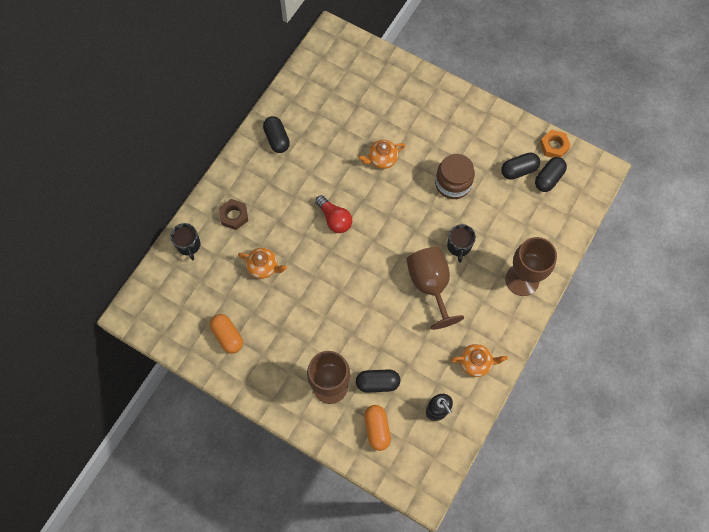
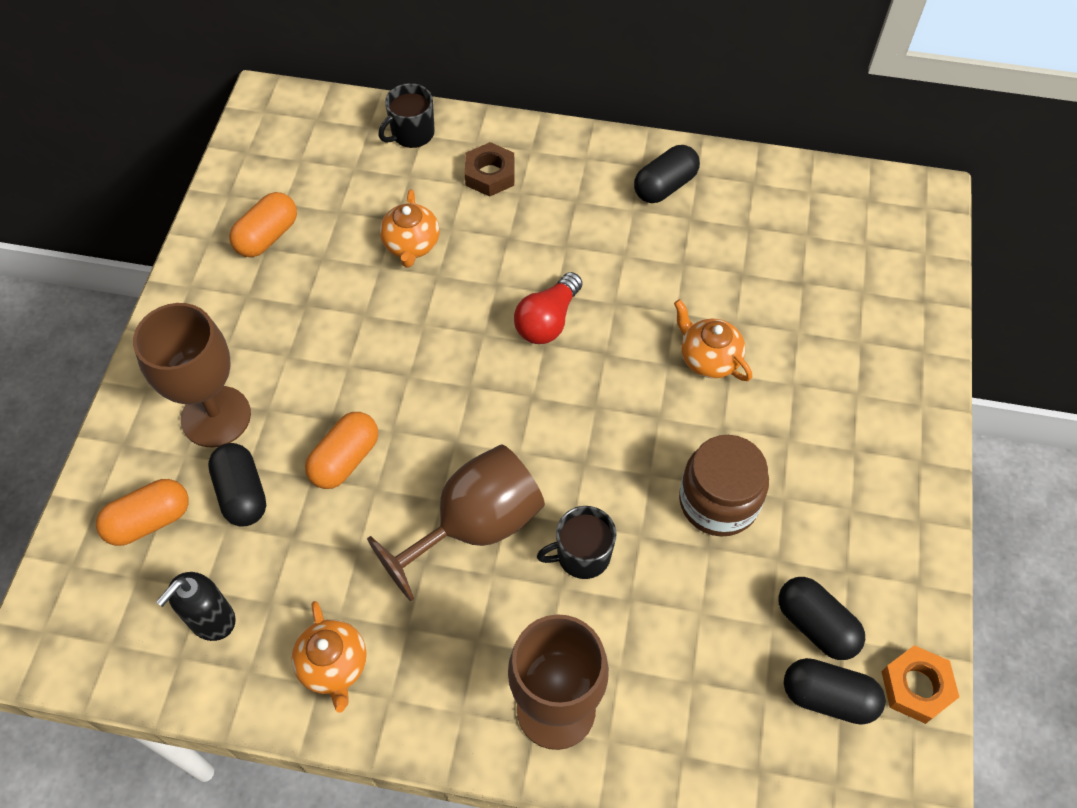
camera: 70 degrees right, 10 degrees down
none -> orange capsule [305,412,378,489]

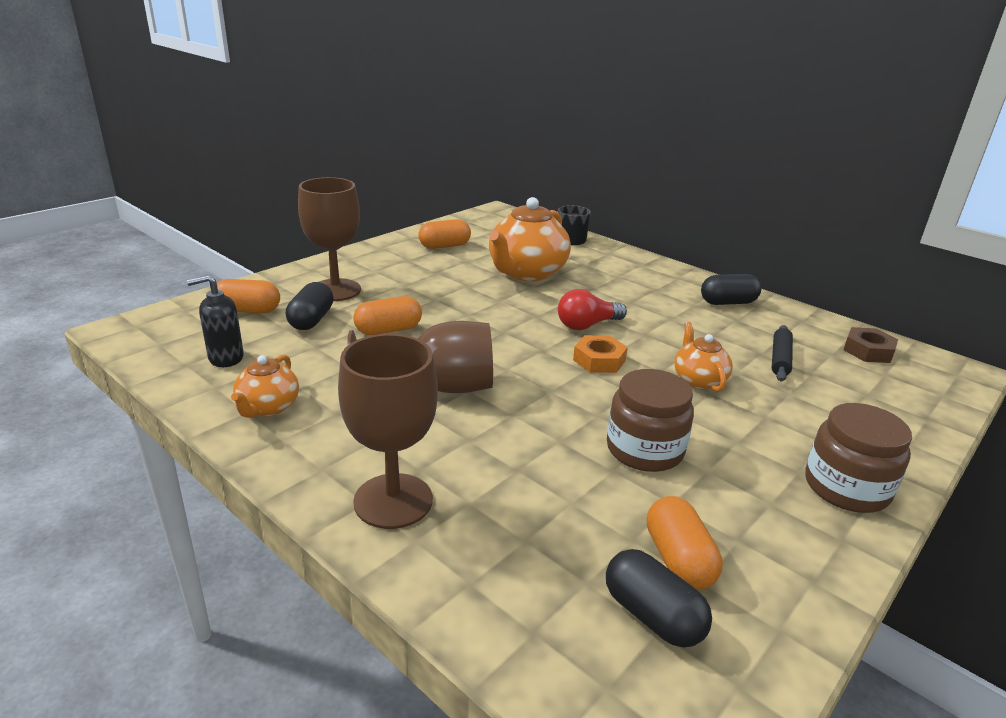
camera: 30 degrees right, 30 degrees down
orange teapot [380,189,440,268] -> orange teapot [489,197,571,281], size x1.88
brown nut [465,142,515,197] -> brown nut moved to [843,327,898,363]
black mug [537,506,616,579] -> none
black capsule [778,577,865,660] -> orange capsule [647,496,723,590]
orange nut [882,645,959,724] -> orange nut moved to [573,335,628,373]
none -> black rolling pin [772,325,793,381]
none -> brown jar [805,403,912,513]

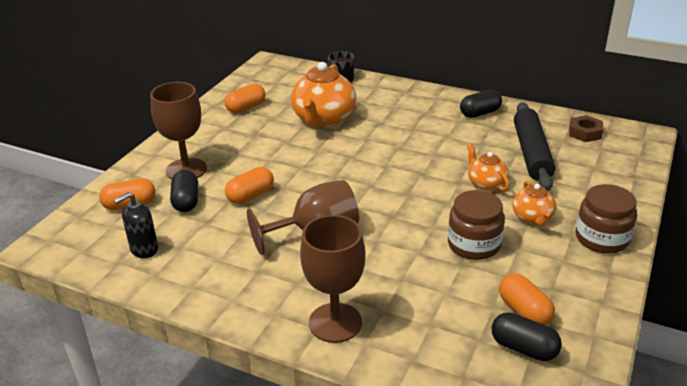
camera: 15 degrees left, 5 degrees up
orange teapot [231,355,299,418] -> orange teapot moved to [512,180,556,226]
red light bulb [558,289,627,330] -> none
orange nut [573,335,628,373] -> none
black rolling pin [772,325,793,381] -> black rolling pin [514,102,555,191], size x1.93

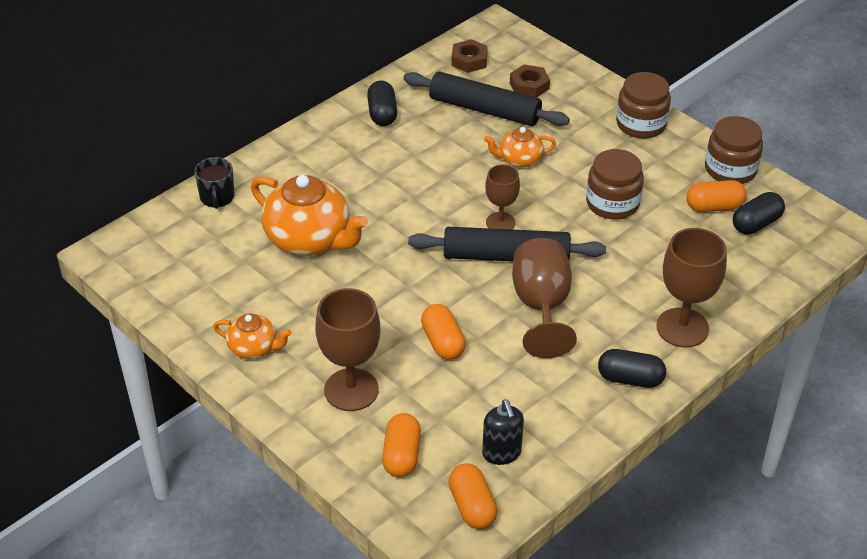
camera: 70 degrees left, 10 degrees up
black capsule [170,170,198,212] -> black capsule moved to [598,349,666,388]
orange capsule [224,84,266,113] -> orange capsule moved to [448,463,498,529]
orange teapot [512,180,556,226] -> orange teapot moved to [213,313,292,359]
none -> black rolling pin [408,227,606,261]
none -> brown goblet [485,164,520,229]
none -> brown nut [510,65,550,98]
none -> brown jar [705,116,763,184]

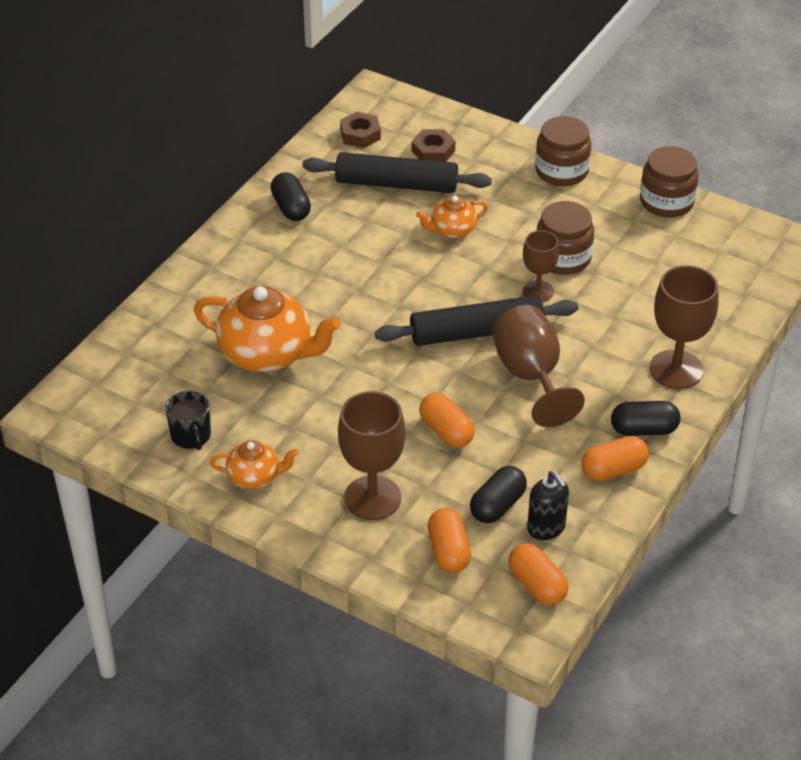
camera: 15 degrees left, 0 degrees up
black mug [194,157,235,209] -> black mug moved to [165,391,211,450]
brown goblet [485,164,520,229] -> brown goblet moved to [522,230,559,302]
orange capsule [686,180,747,212] -> orange capsule moved to [582,436,649,481]
black capsule [733,192,785,235] -> black capsule moved to [470,466,527,523]

